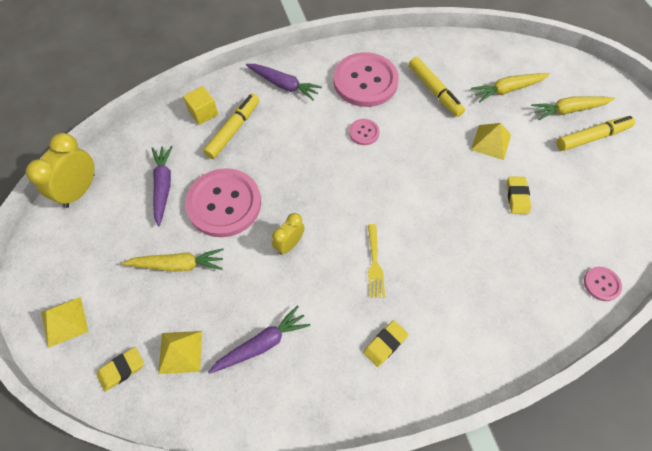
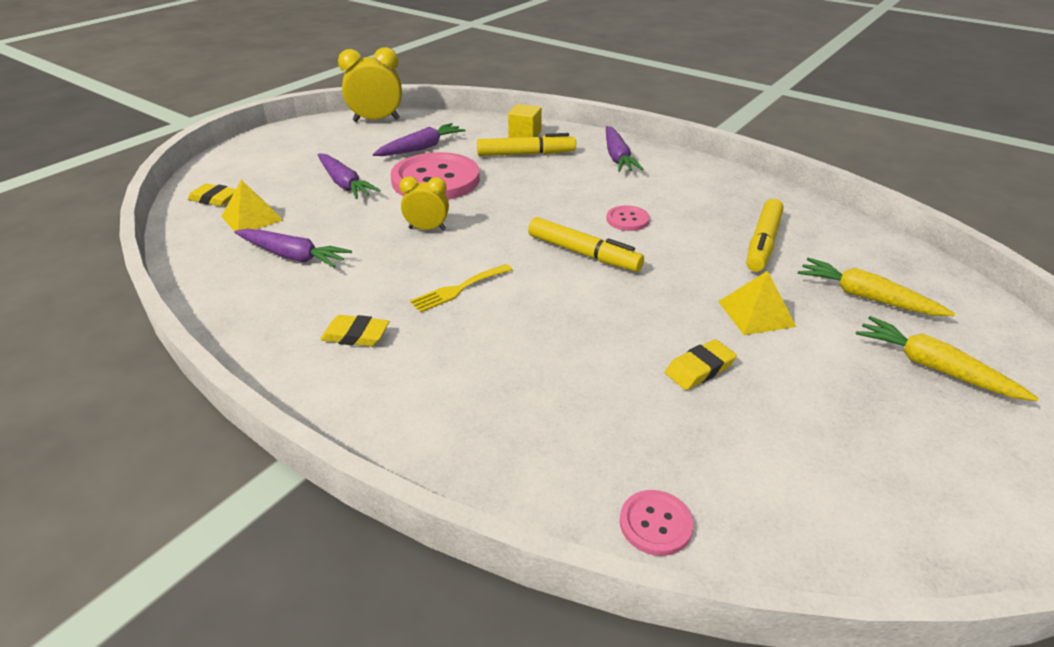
camera: 55 degrees right, 25 degrees down
yellow pyramid [41,297,89,348] -> none
yellow carrot [122,248,224,272] -> purple carrot [317,154,381,199]
pink button [333,52,399,107] -> none
yellow marker [557,116,635,151] -> yellow marker moved to [528,217,644,272]

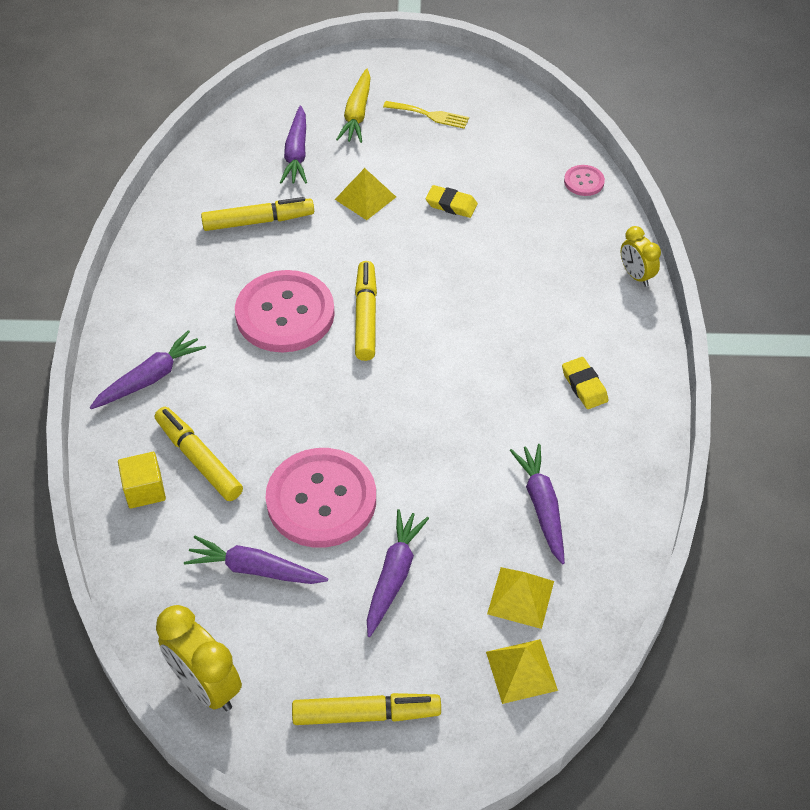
camera: 125 degrees left, 15 degrees up
yellow eraser [188,183,236,206] -> yellow pyramid [486,639,558,704]
yellow clock [399,176,449,230] -> yellow clock moved to [621,226,661,287]
yellow fork [410,264,512,312] -> yellow fork moved to [383,101,469,129]
pink button [607,205,650,231] -> pink button [235,270,335,352], size x2.27
yellow carrot [798,258,955,316] -> purple carrot [280,105,307,184]
none -> yellow marker [292,693,441,725]

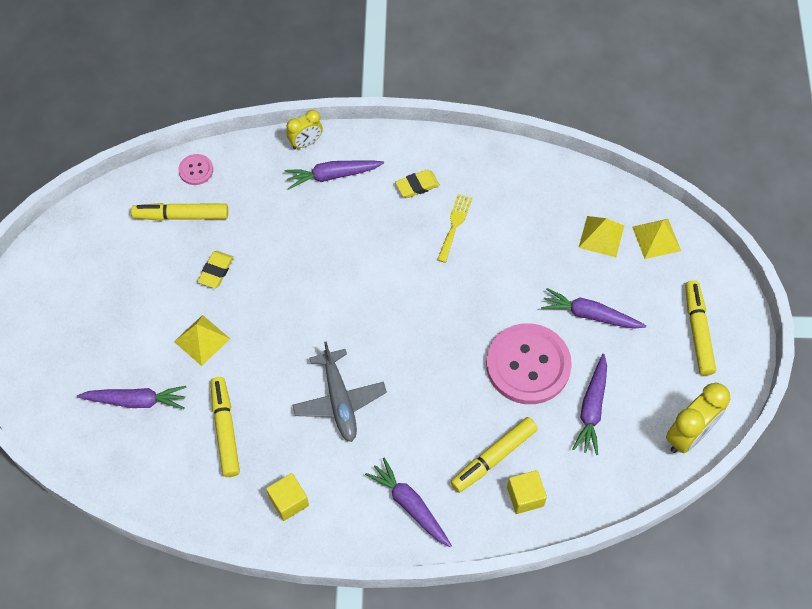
camera: 90 degrees left, 10 degrees up
pink button [235,270,335,352] -> grey plane [292,341,387,442]
yellow carrot [336,68,371,143] -> none
yellow marker [355,261,377,361] -> yellow marker moved to [131,203,228,221]
yellow fork [383,101,469,129] -> yellow fork moved to [437,194,472,263]
purple carrot [510,444,565,564] -> purple carrot moved to [285,161,384,189]
none -> yellow cube [266,473,309,521]

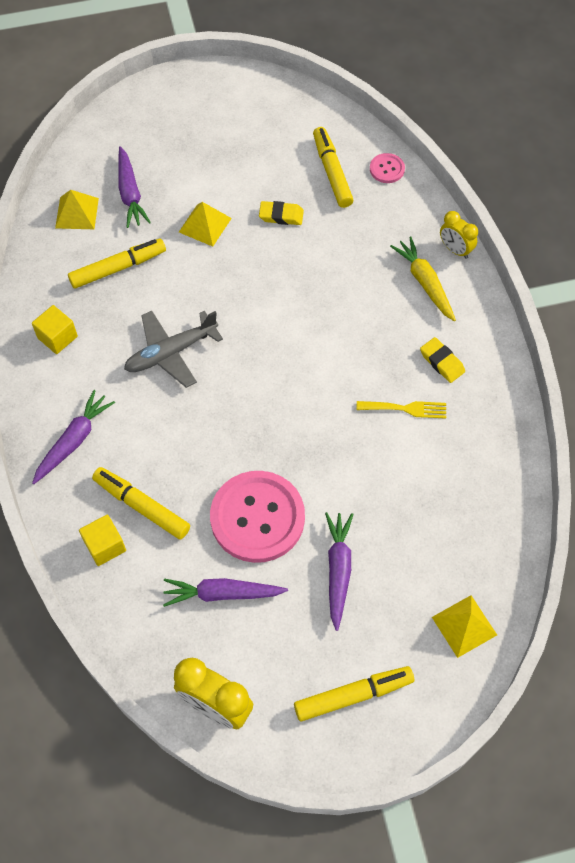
camera: 75 degrees right, 0 degrees up
purple carrot [285,161,384,189] -> yellow carrot [390,236,456,321]
yellow pyramid [579,216,624,257] -> yellow pyramid moved to [55,190,99,229]

